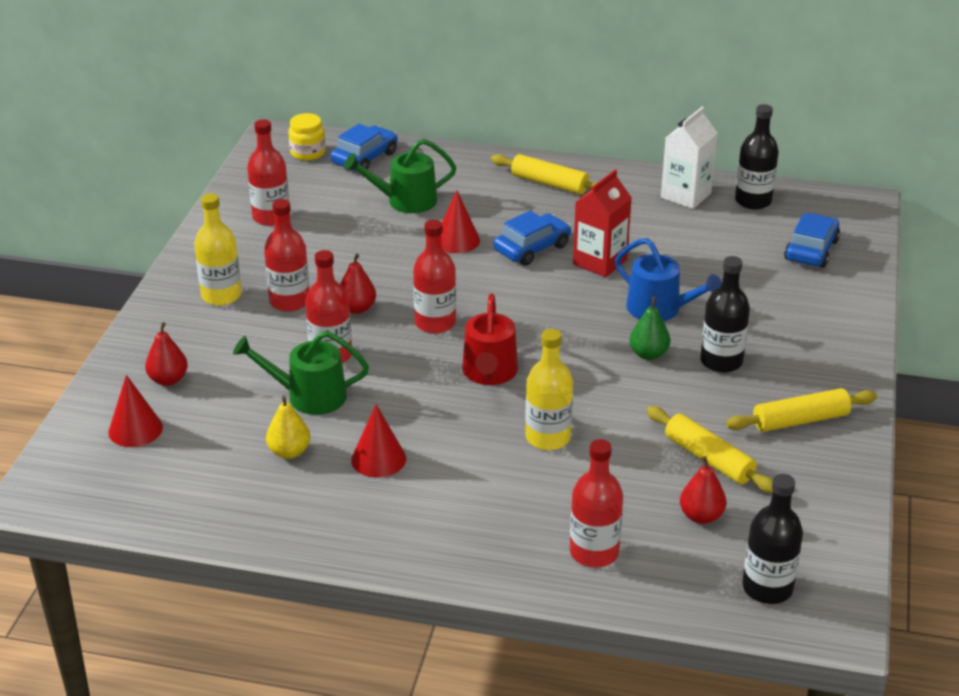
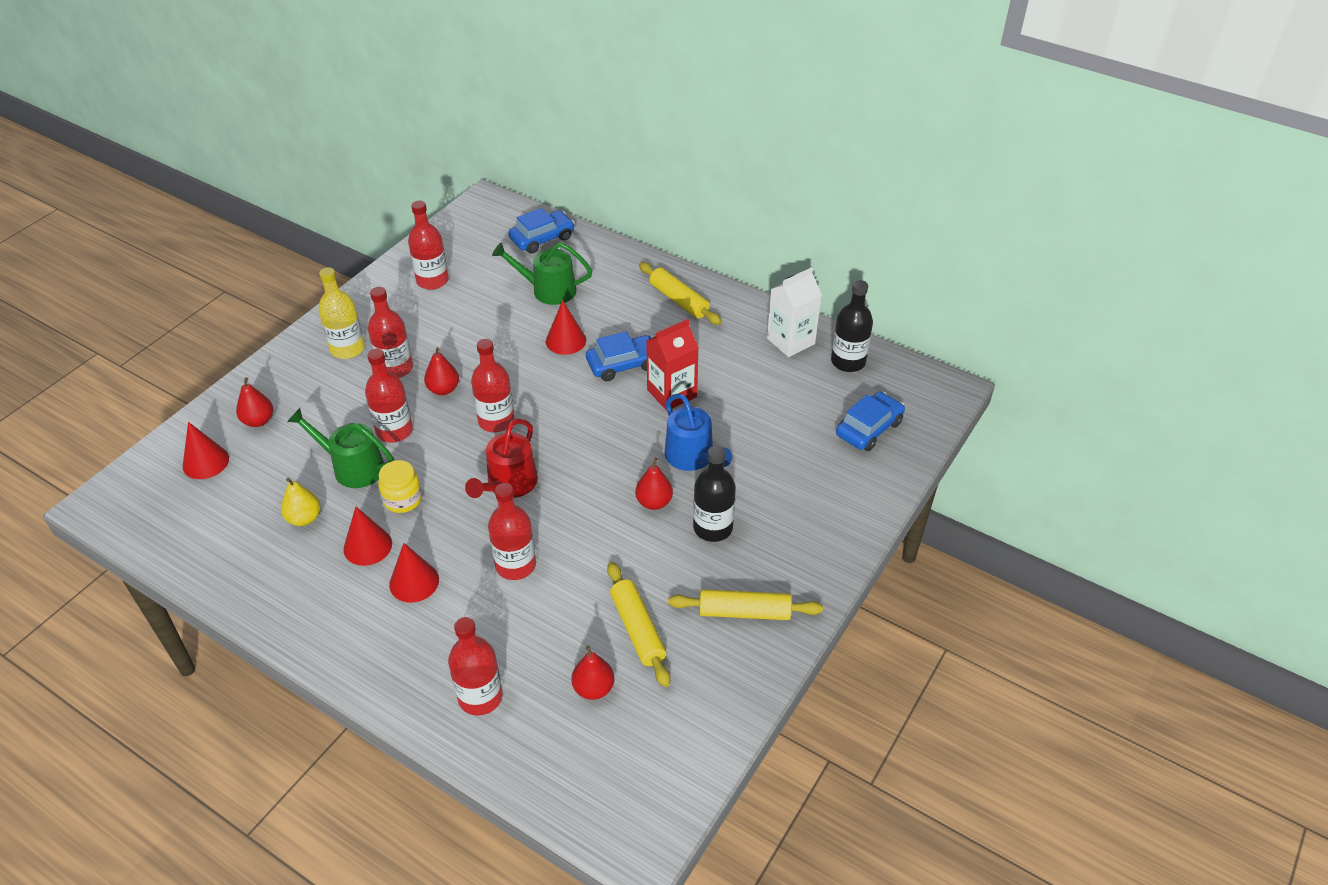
camera: 20 degrees right, 10 degrees up
yellow jar [288,113,325,161] -> yellow jar moved to [378,460,422,513]
yellow bottle [525,329,573,450] -> red bottle [488,483,536,580]
green pear [629,297,670,360] -> red pear [635,458,673,510]
black bottle [742,474,803,604] -> none
none -> red cone [389,543,439,603]

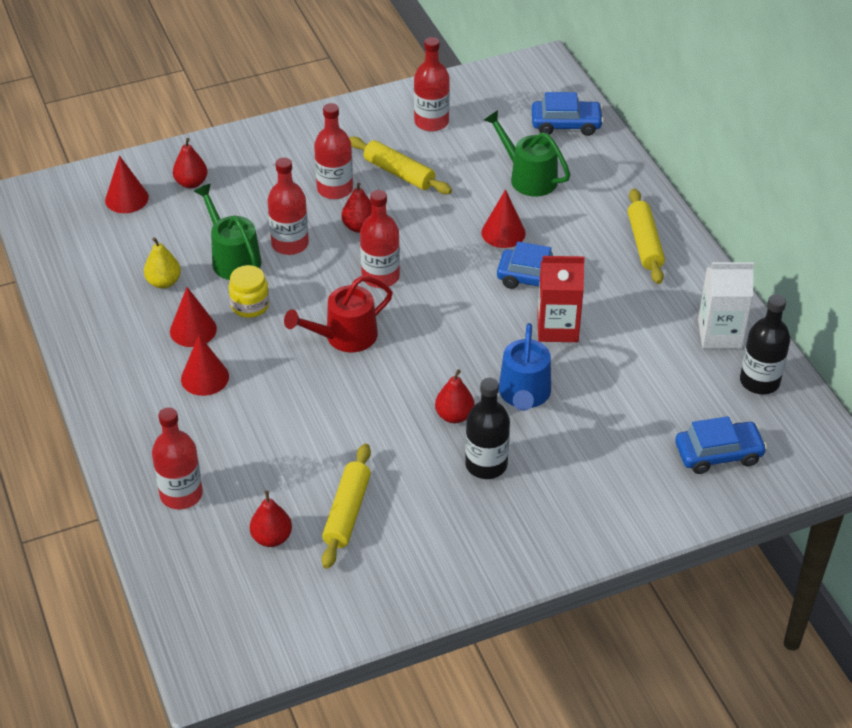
camera: 35 degrees right, 0 degrees up
yellow bottle [318,267,365,359] -> none
red bottle [488,483,536,580] -> none
yellow rolling pin [668,590,823,620] -> yellow rolling pin moved to [349,137,452,194]

